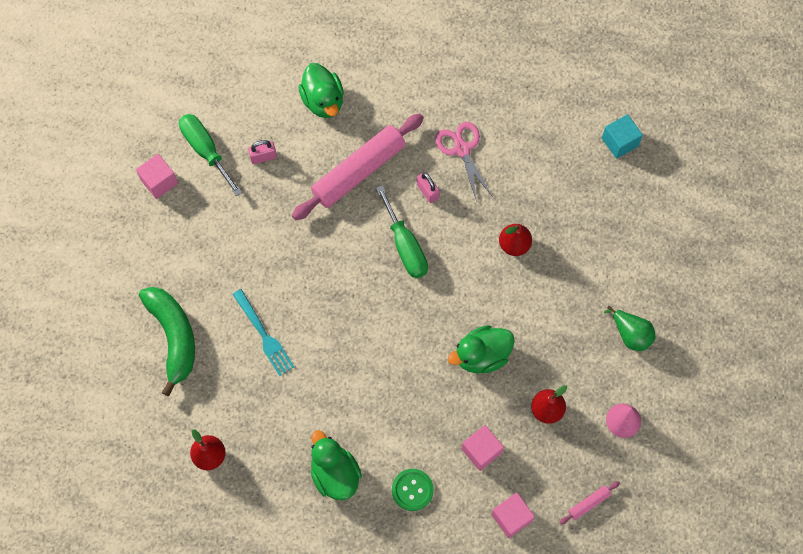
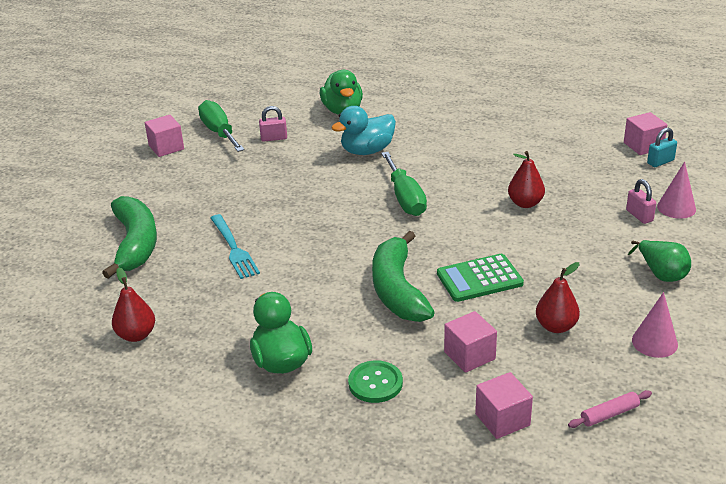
camera: 10 degrees right, 35 degrees down
pink rolling pin [292,113,424,221] -> turquoise duck [331,106,396,155]
pink padlock [417,172,440,203] -> pink padlock moved to [626,179,656,224]
pink scissors [435,122,493,202] -> none
green duck [448,325,515,373] -> green calculator [437,254,524,302]
turquoise cube [602,114,643,159] -> pink cube [624,112,667,155]
none -> green banana [372,231,435,322]
none -> turquoise padlock [647,127,677,167]
none -> pink cone [657,161,696,219]

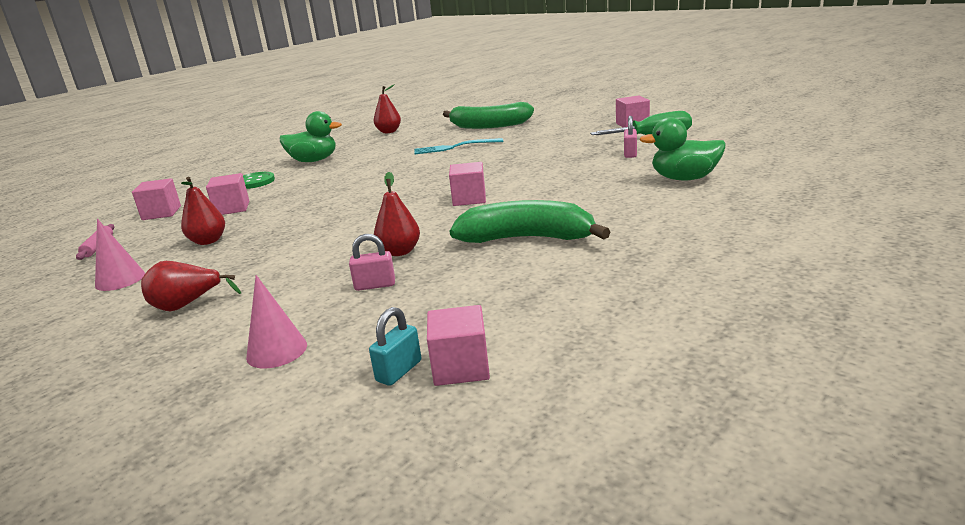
camera: 110 degrees right, 10 degrees down
turquoise duck [331,106,396,155] -> none
green banana [372,231,435,322] -> green banana moved to [450,200,610,243]
green screwdriver [381,152,427,216] -> pink cube [449,162,486,206]
green calculator [437,254,524,302] -> none
pink padlock [626,179,656,224] -> pink padlock moved to [349,234,395,291]
green pear [628,240,691,282] -> red pear [141,261,241,311]
turquoise padlock [647,127,677,167] -> turquoise padlock turned 45 degrees clockwise [369,307,421,386]

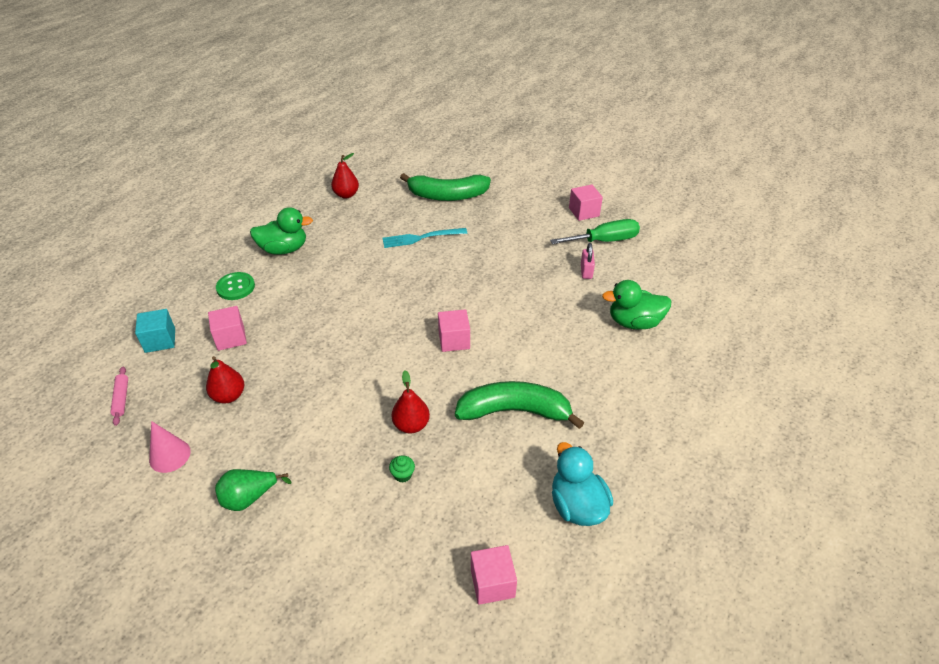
camera: 10 degrees left, 20 degrees up
pink cube [132,178,181,220] -> turquoise cube [135,309,175,353]
red pear [141,261,241,311] -> green pear [215,469,291,511]
pink cone [246,275,307,369] -> none
pink padlock [349,234,395,291] -> green cupcake [389,456,415,483]
turquoise padlock [369,307,421,386] -> none
none -> turquoise duck [552,442,613,526]

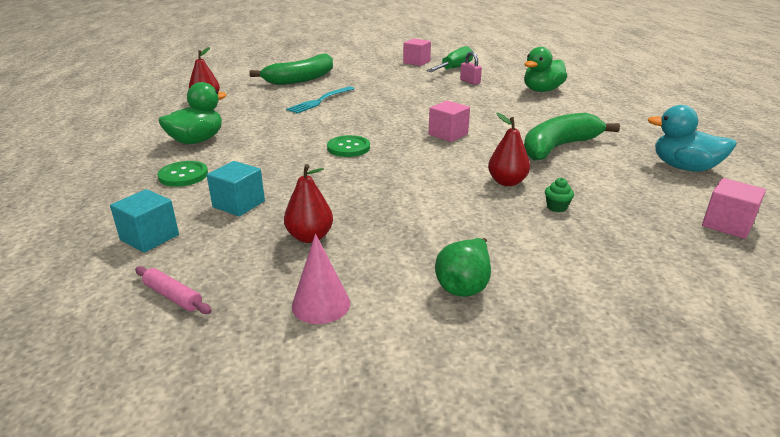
camera: 40 degrees left, 15 degrees down
pink cube [208,306,247,351] -> turquoise cube [207,161,265,216]
none -> green button [327,135,370,157]

